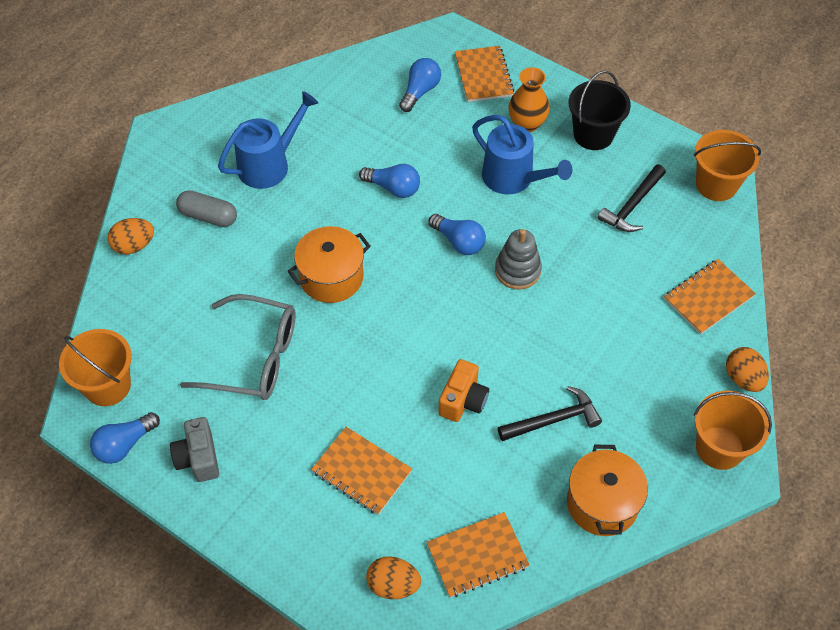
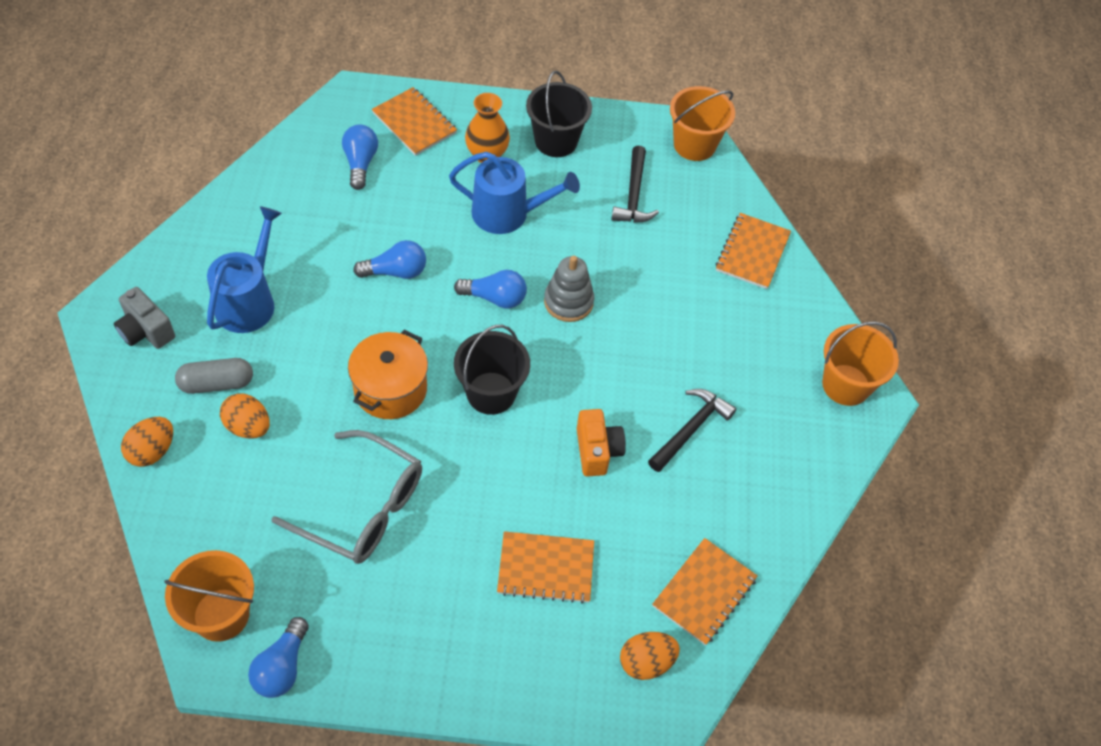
camera: 35 degrees left, 0 degrees up
grey camera [170,417,219,482] -> grey camera moved to [114,287,175,349]
grey glasses [180,294,296,400] -> grey glasses turned 45 degrees clockwise [271,430,422,564]
orange pot [567,444,648,536] -> none
orange egg [726,347,769,392] -> orange egg moved to [220,393,270,439]
none -> black bucket [454,325,530,415]

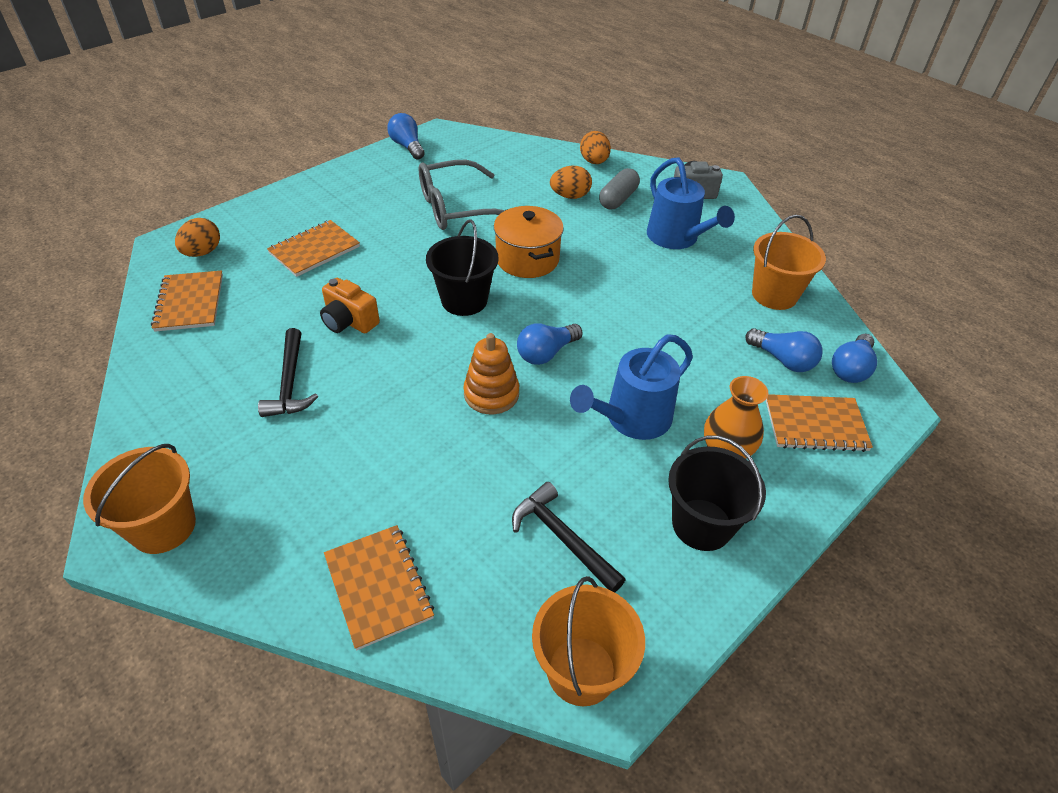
camera: 135 degrees right, 10 degrees down
orange bucket [164,550,254,642] -> orange bucket moved to [752,215,826,310]
blue light bulb [353,240,426,279] -> blue light bulb moved to [832,334,877,383]
grey stacking toy [544,256,594,322] -> orange stacking toy [463,333,519,414]

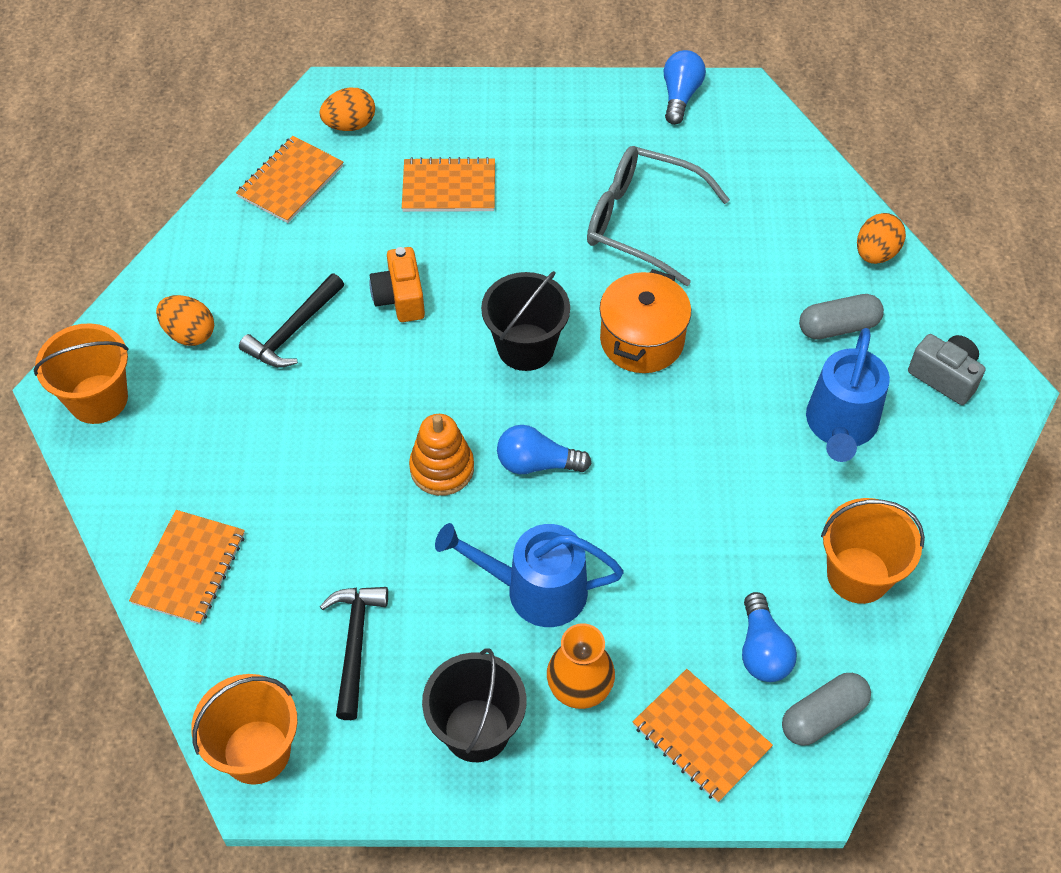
camera: 45 degrees right, 10 degrees up
orange egg [550,166,592,199] -> orange egg moved to [156,295,214,346]
blue light bulb [832,334,877,383] -> grey capsule [782,673,871,746]

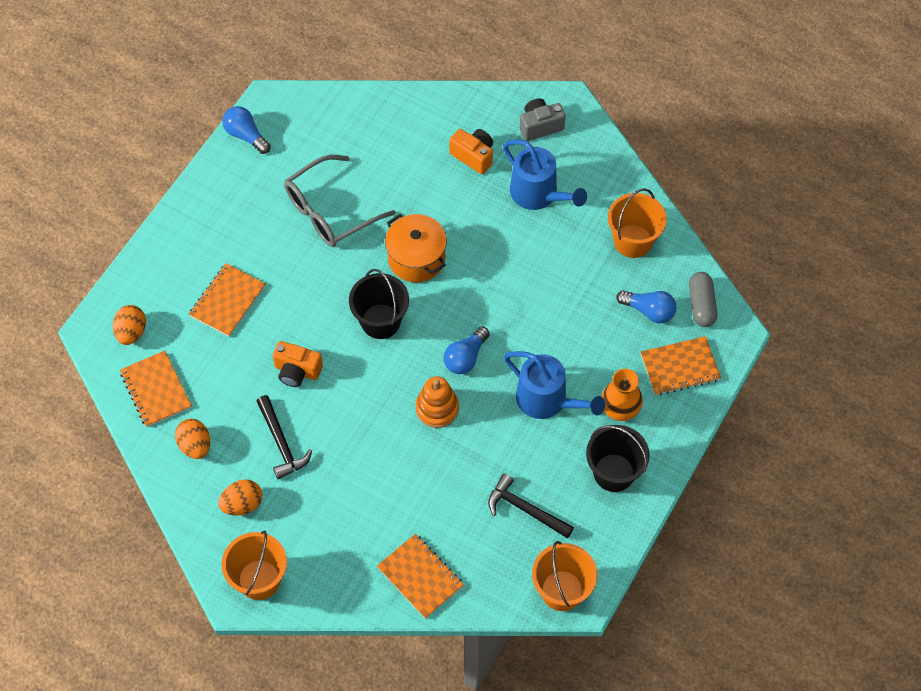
camera: 60 degrees left, 5 degrees up
blue watering can [435,523,624,627] -> blue watering can turned 90 degrees counterclockwise [504,351,605,419]
grey capsule [799,294,884,340] -> orange camera [449,129,493,174]
orange egg [857,213,906,264] -> orange egg moved to [175,419,210,459]

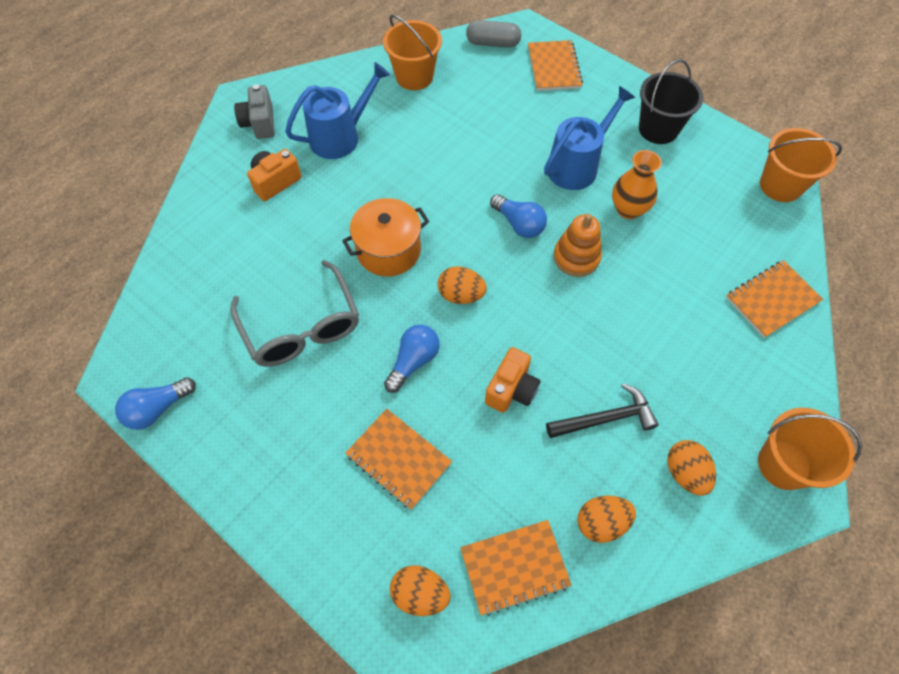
camera: 80 degrees left, 0 degrees up
black bucket [349,269,409,339] -> orange egg [437,266,487,304]
black hammer [488,473,574,538] -> none
orange vase [601,369,643,421] -> orange vase moved to [612,150,662,219]
blue light bulb [617,290,676,323] -> blue light bulb moved to [384,325,440,393]

